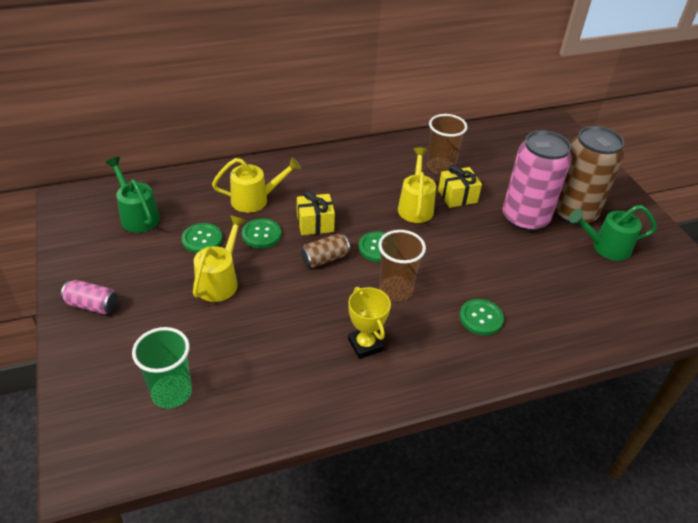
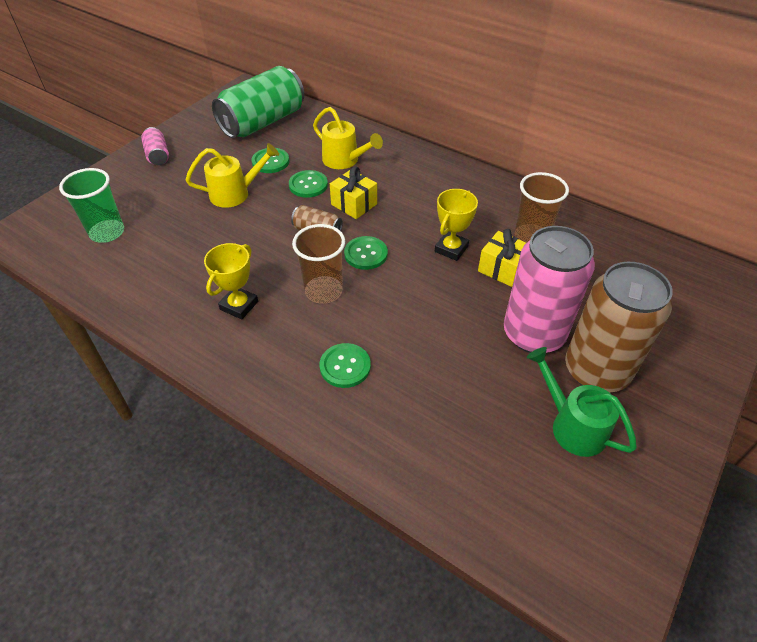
camera: 55 degrees right, 5 degrees up
green watering can [105,157,160,233] -> green can [212,66,304,138]
yellow watering can [398,148,436,223] -> yellow trophy [435,189,478,261]

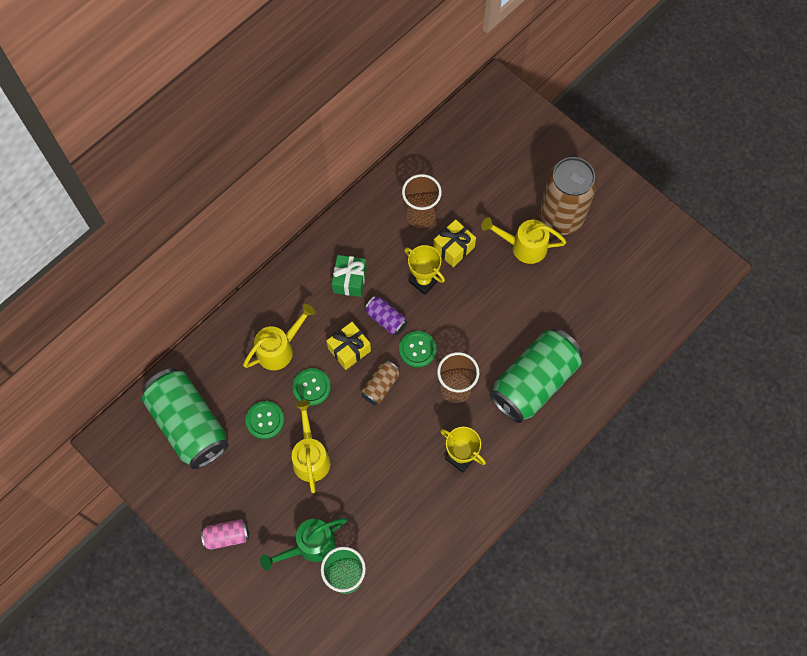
camera: 80 degrees left, 20 degrees up
green button [320,343,371,388] -> green can [490,328,583,423]
pink can [504,226,595,353] -> yellow watering can [481,217,566,264]
green watering can [527,347,637,457] -> green watering can moved to [260,518,347,571]
none -> green gift [332,255,367,297]
none -> purple can [364,296,408,335]

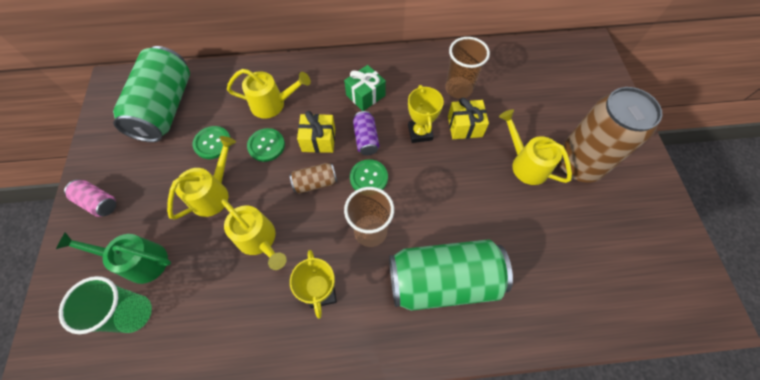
camera: 40 degrees right, 5 degrees down
none -> yellow watering can [221,199,286,270]

